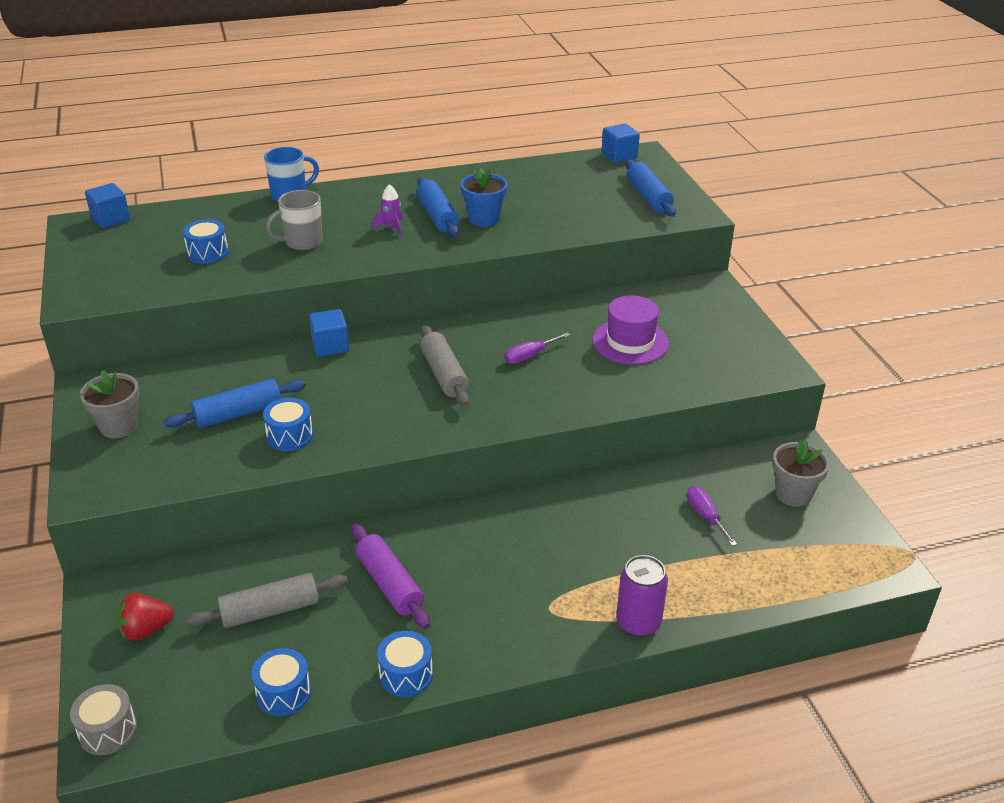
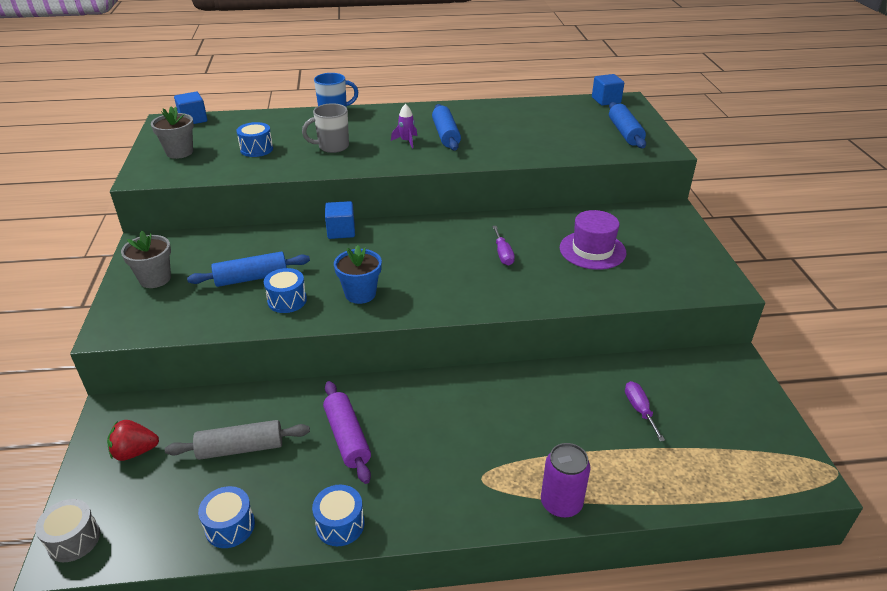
camera: 10 degrees right, 0 degrees up
grey rolling pin [420,325,469,406] -> none
blue flower pot [460,168,507,227] -> blue flower pot moved to [334,245,382,304]
purple screwdriver [504,333,570,364] -> purple screwdriver turned 75 degrees counterclockwise [492,226,515,266]
grey flower pot [773,440,830,507] -> grey flower pot moved to [151,106,194,159]

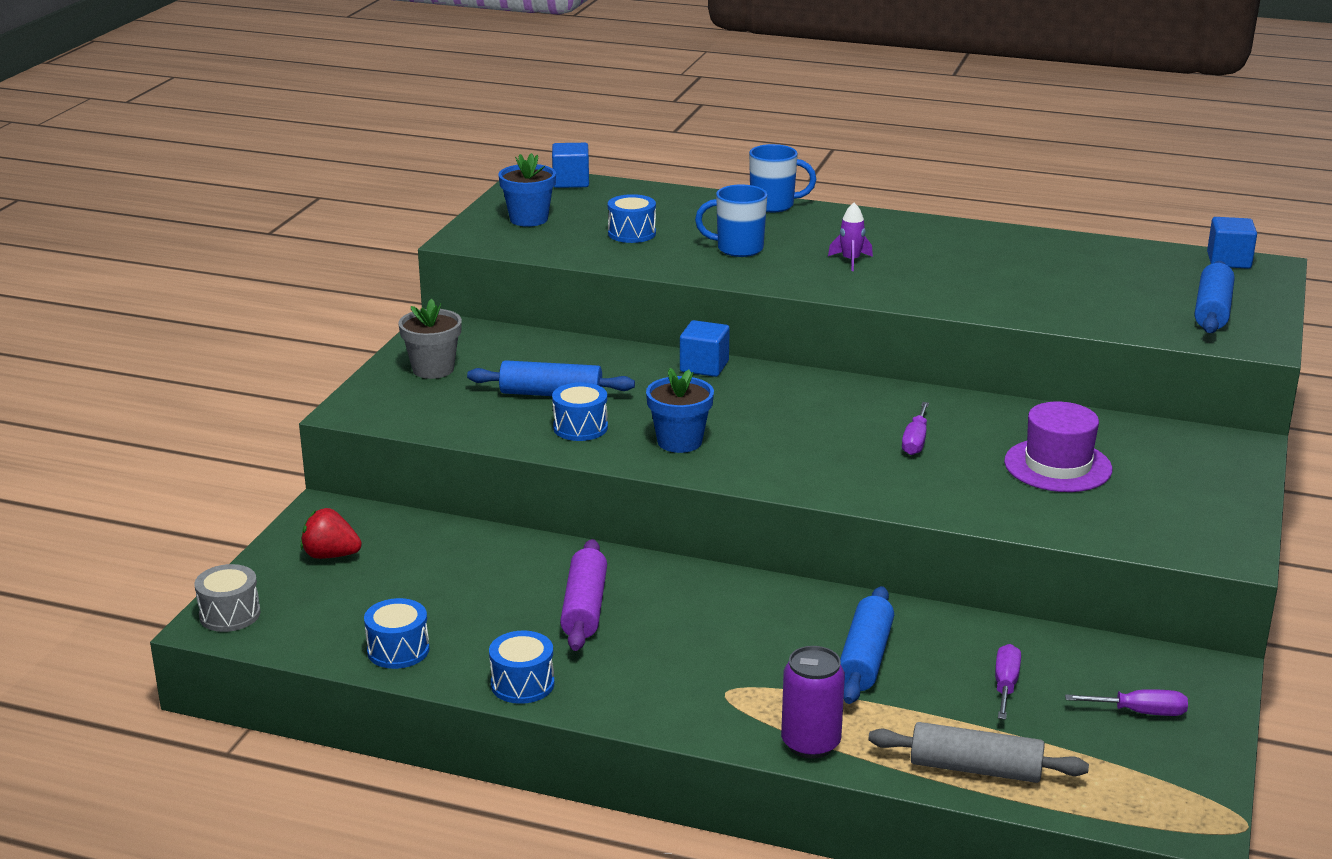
camera: 25 degrees right, 10 degrees down
grey flower pot [151,106,194,159] -> blue flower pot [498,153,556,227]
grey rolling pin [165,420,310,460] -> grey rolling pin moved to [868,722,1089,783]
grey mug [302,103,349,153] -> blue mug [695,185,767,257]
blue rolling pin [432,104,461,151] -> blue rolling pin moved to [840,586,894,704]
none -> purple screwdriver [1065,689,1188,716]

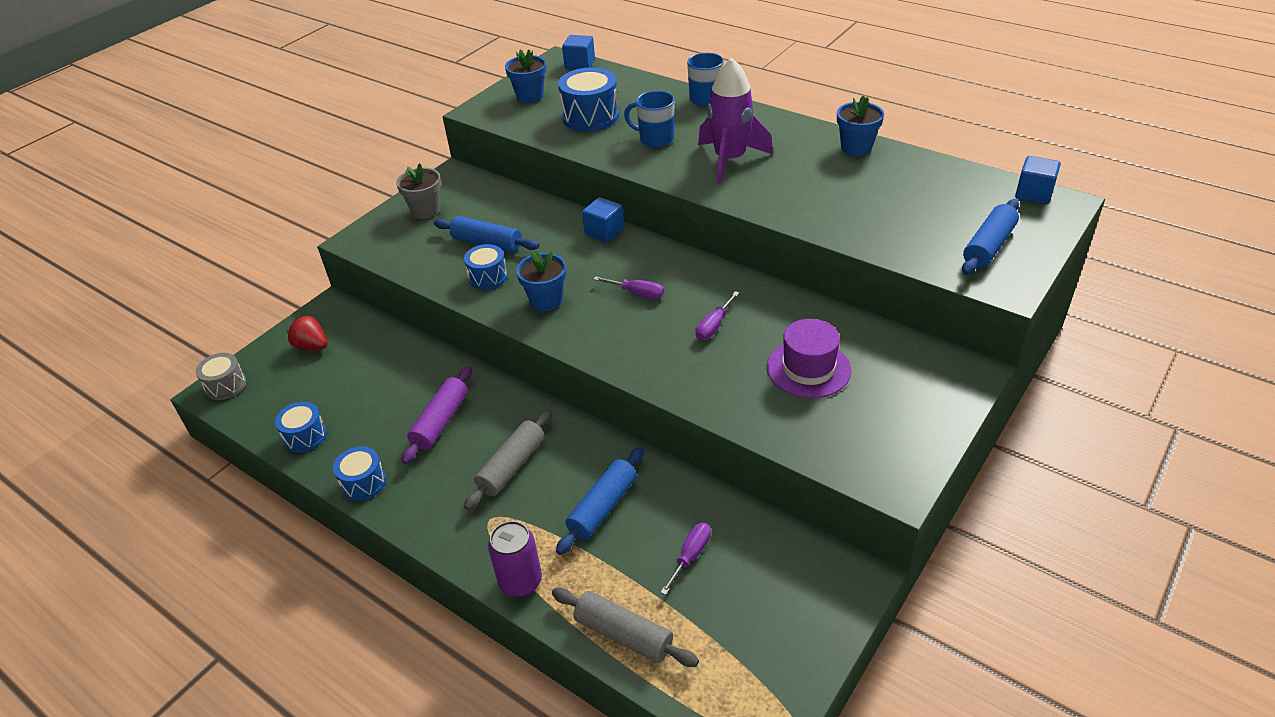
camera: 20 degrees right, 15 degrees up
blue drum [608,194,656,243] -> blue drum [558,67,619,132], size x1.64
purple rocket [828,203,873,271] -> purple rocket [698,57,773,184], size x2.29
purple screwdriver [1065,689,1188,716] -> purple screwdriver moved to [593,276,664,299]
none -> grey rolling pin [464,409,552,510]
none -> blue flower pot [837,95,884,156]

